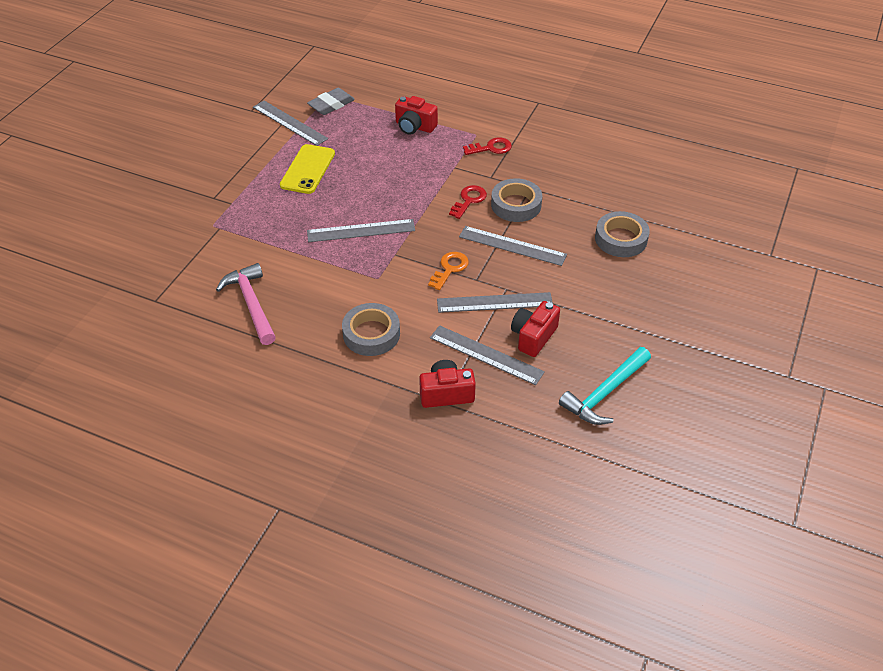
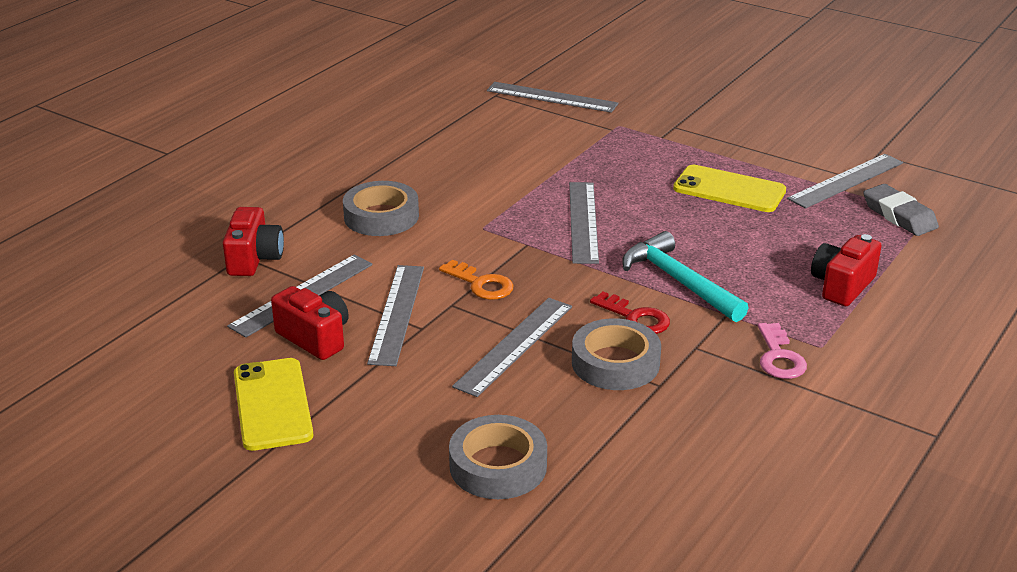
camera: 100 degrees right, 15 degrees down
pink hammer [216,263,276,345] -> none
red key [463,137,512,155] -> pink key [758,323,807,379]
turquoise hammer [559,347,651,425] -> turquoise hammer moved to [622,231,748,322]
none -> yellow phone [234,358,313,451]
none -> grey ruler [487,82,619,113]

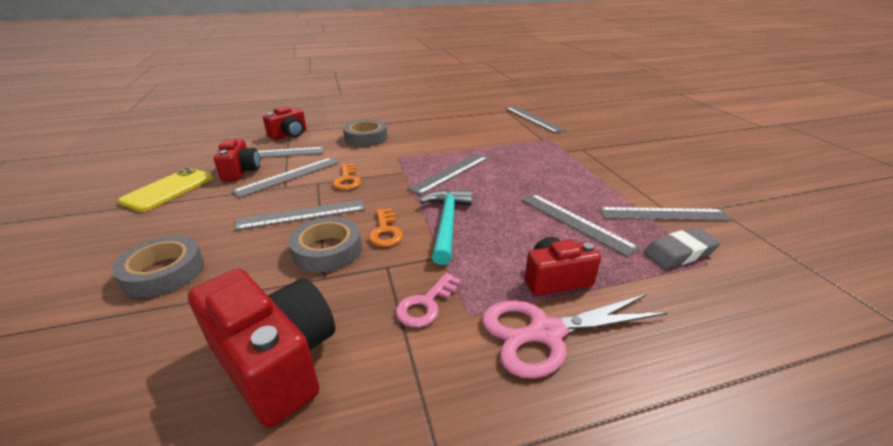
camera: 40 degrees right, 0 degrees up
red key [590,292,670,334] -> orange key [369,208,403,247]
yellow phone [673,165,786,212] -> none
grey eraser [863,184,939,236] -> grey eraser turned 60 degrees clockwise [643,228,721,269]
none -> red camera [188,269,335,428]
none -> pink scissors [482,294,668,379]
none -> grey ruler [521,194,640,257]

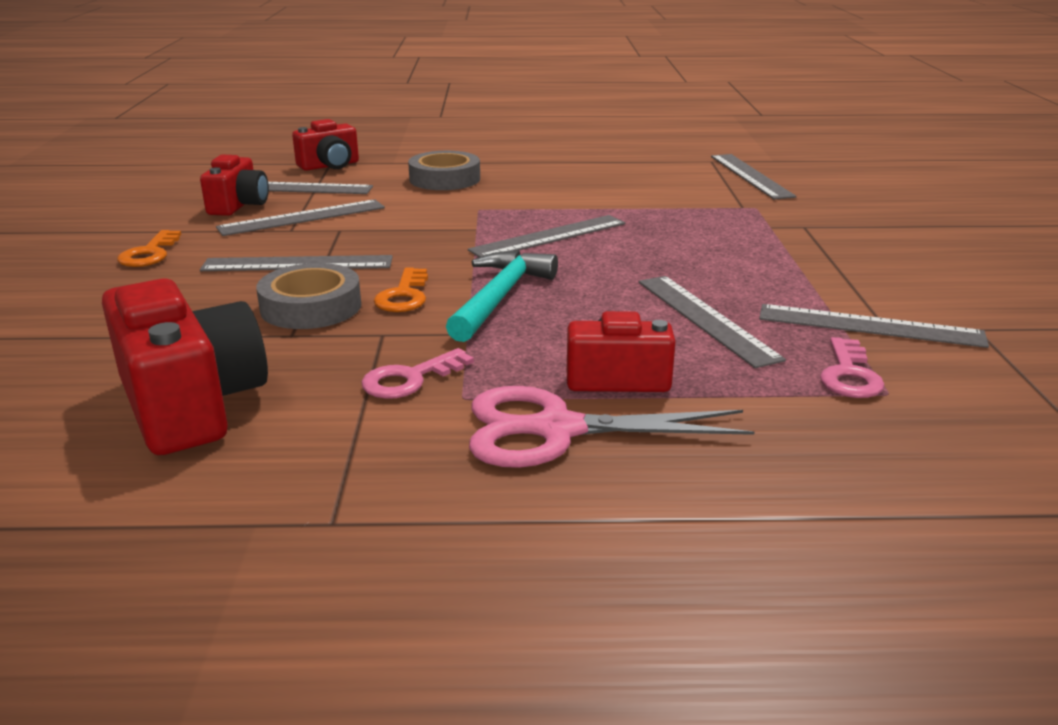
camera: 15 degrees right, 5 degrees down
grey tape [112,236,204,298] -> none
yellow phone [118,167,213,212] -> none
orange key [333,164,361,190] -> orange key moved to [117,230,181,267]
grey eraser [643,228,721,269] -> pink key [820,337,885,398]

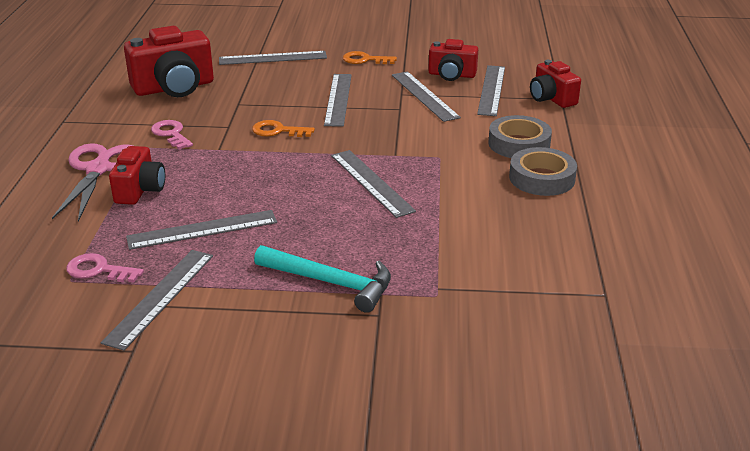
camera: 95 degrees right, 5 degrees up
grey tape [256,263,361,329] -> grey tape moved to [509,147,577,196]
turquoise hammer [446,251,558,342] -> turquoise hammer moved to [254,245,391,313]
grey ruler [711,154,796,199] -> grey ruler moved to [219,51,327,65]

